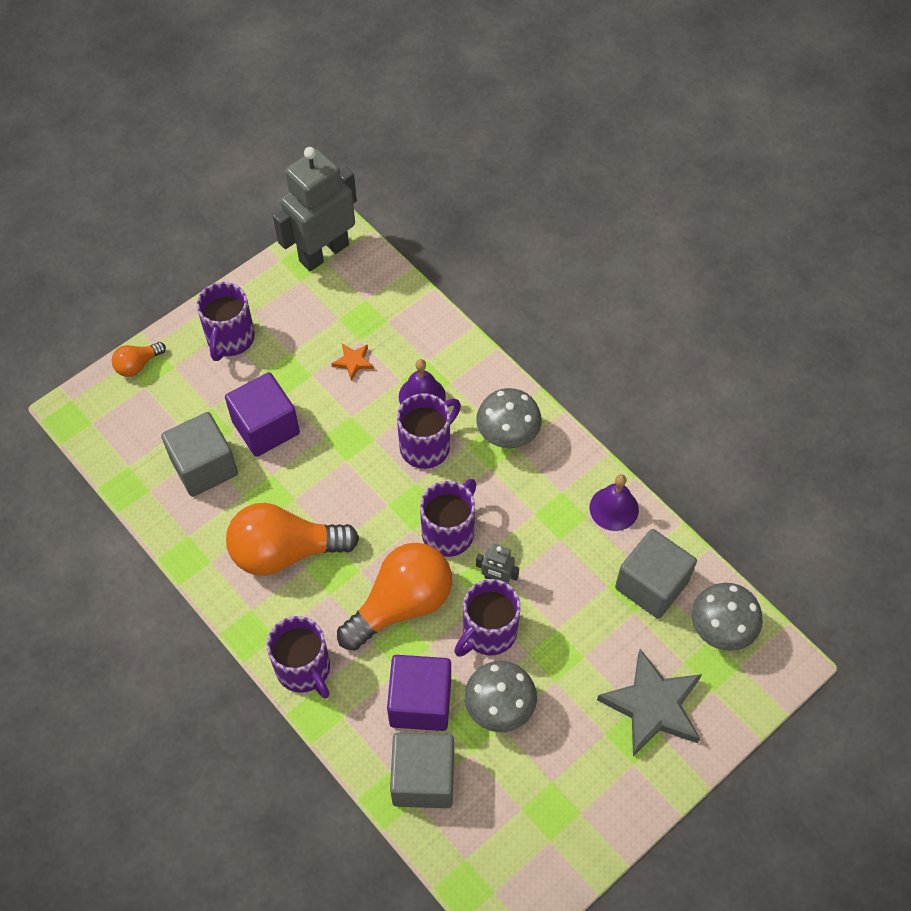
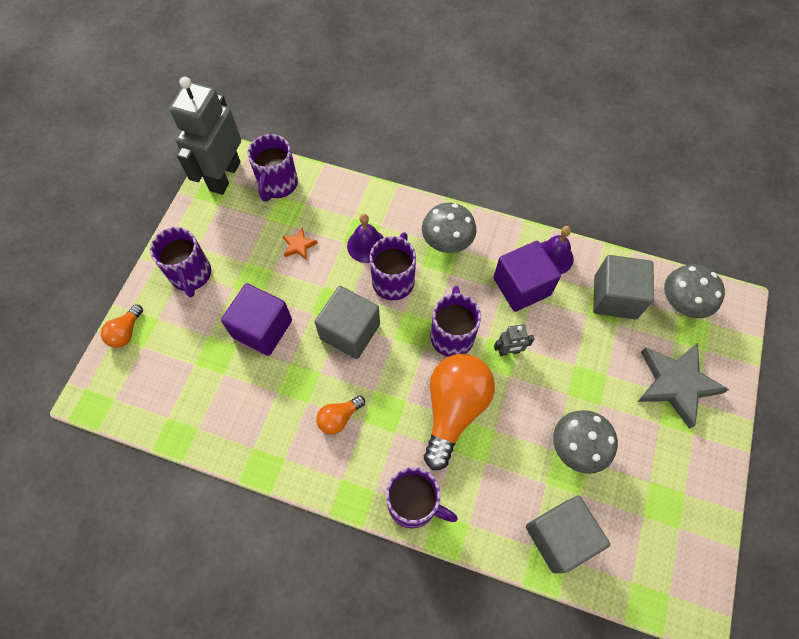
camera: 30 degrees left, 5 degrees up
grey cube [161,412,238,497] -> grey cube moved to [315,286,380,359]
orange light bulb [226,503,359,576] -> orange light bulb [316,395,365,435], size x0.47
purple cube [387,655,451,731] -> purple cube moved to [493,241,561,312]
purple mug [454,579,521,657] -> purple mug moved to [248,134,298,202]

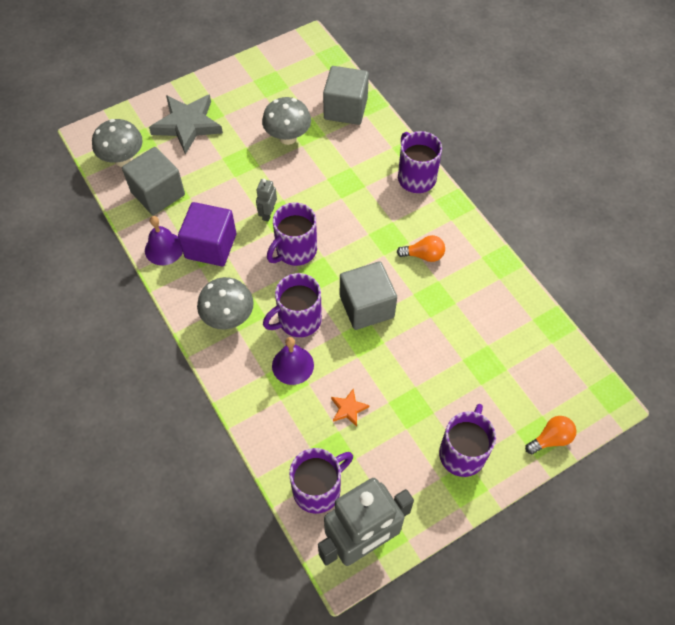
camera: 140 degrees left, 5 degrees down
purple cube [221,283,292,356] -> none
orange light bulb [424,354,495,470] -> none
grey robot [494,324,534,356] -> grey robot turned 105 degrees counterclockwise [256,179,277,222]

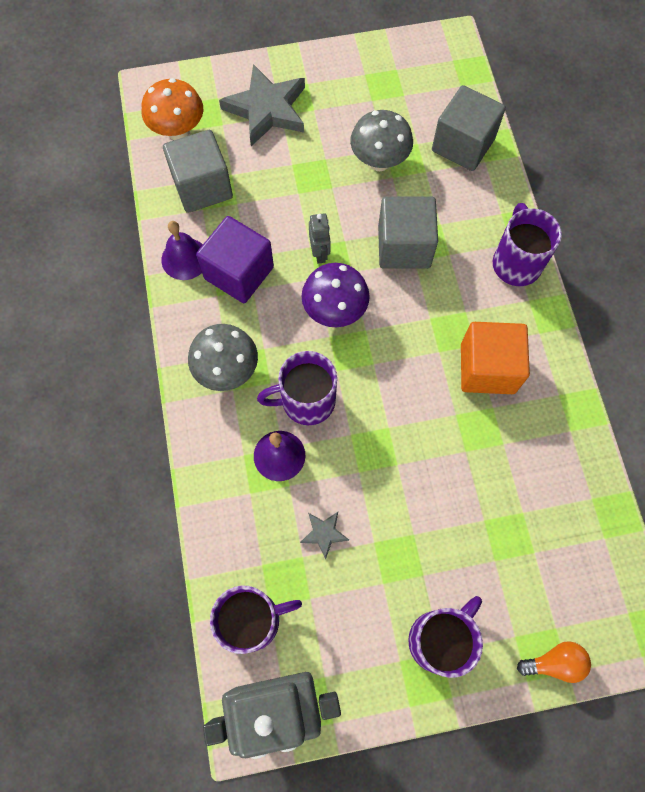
camera: 20 degrees right, 10 degrees up
grey mushroom [92,119,143,167] -> orange mushroom [142,78,203,140]
grey robot [256,179,277,222] -> grey robot turned 135 degrees clockwise [309,213,331,264]
purple mug [267,202,317,266] -> purple mushroom [301,263,370,327]
orange star [331,389,369,427] -> grey star [300,512,349,560]
grey cube [340,261,397,330] -> grey cube moved to [378,197,438,269]
orange light bulb [397,235,445,262] -> orange cube [461,322,530,394]

